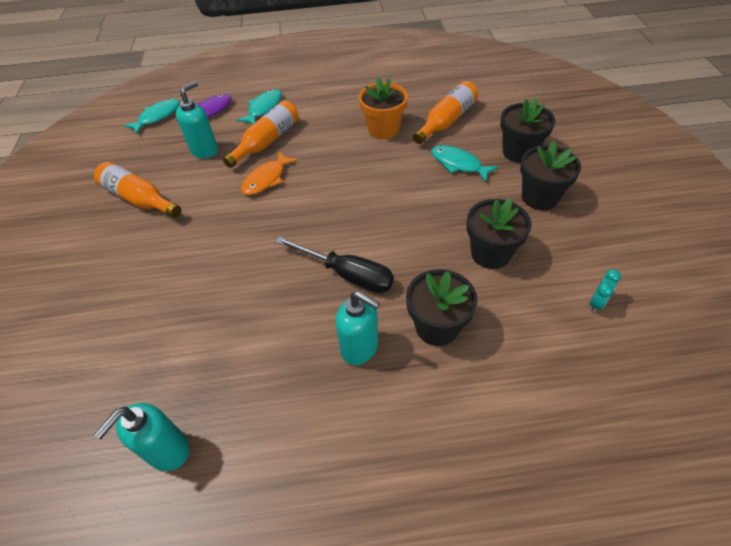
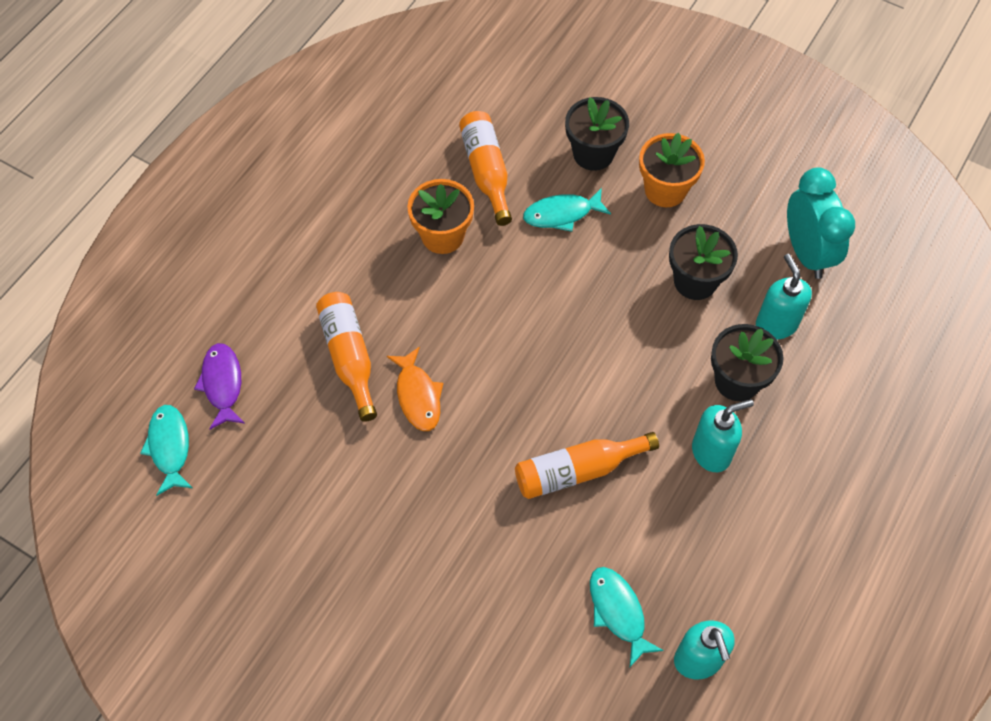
camera: 55 degrees left, 10 degrees up
orange bottle [94,162,181,218] -> orange bottle moved to [515,432,659,499]
turquoise soap dispenser [176,81,218,158] -> turquoise soap dispenser moved to [756,254,812,339]
turquoise fish [236,89,282,125] -> turquoise fish moved to [590,567,664,667]
black screwdriver [275,236,394,293] -> none
black flower pot [520,141,581,210] -> orange flower pot [639,133,705,207]
turquoise clock [590,269,621,313] -> turquoise clock [787,167,855,279], size x2.39

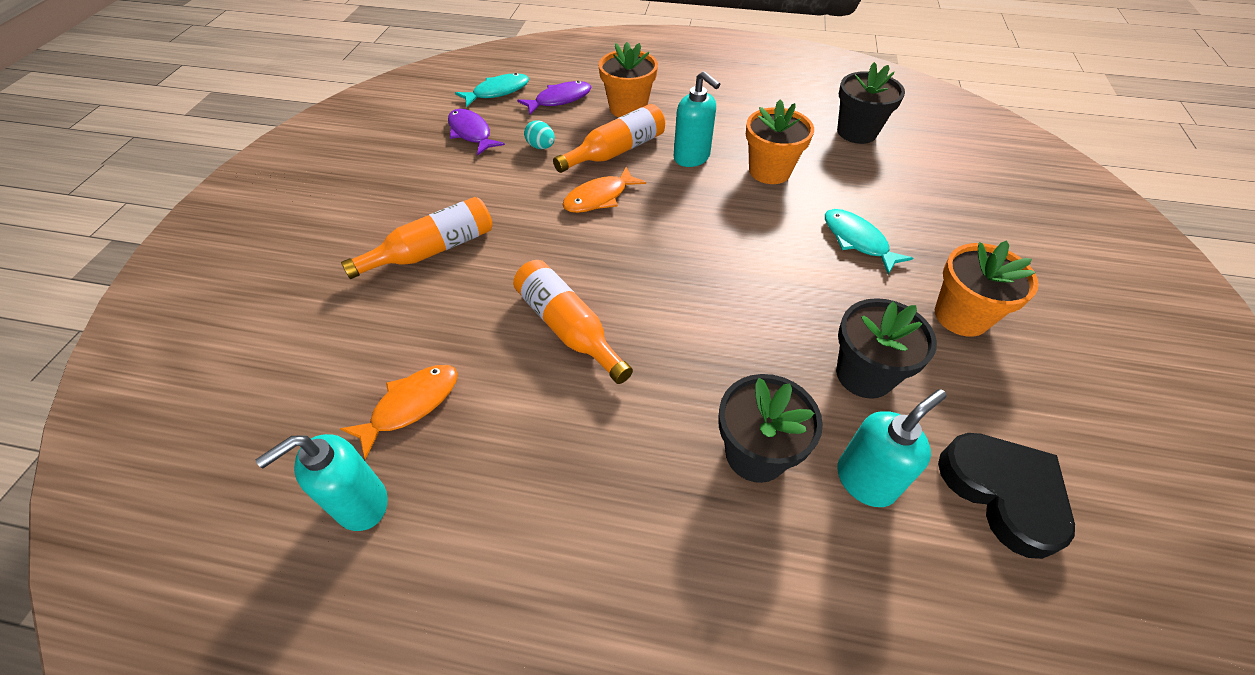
camera: 70 degrees right, 10 degrees down
orange bottle [459,111,512,226] -> orange bottle moved to [341,197,493,279]
black flower pot [565,97,629,171] -> black flower pot moved to [837,62,905,144]
turquoise fish [590,567,664,667] -> orange fish [340,365,458,459]
turquoise soap dispenser [692,399,754,472] -> turquoise soap dispenser moved to [674,71,720,167]
turquoise clock [787,167,855,279] -> black heart [938,433,1075,559]
none -> purple fish [448,109,505,156]
none -> turquoise egg [524,120,555,149]
none -> orange flower pot [599,42,658,117]

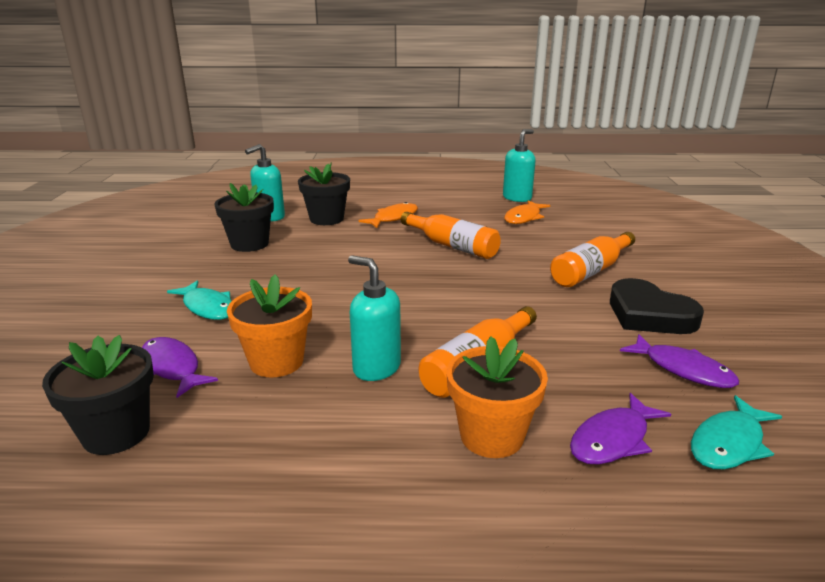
camera: 170 degrees right, 25 degrees down
turquoise egg [524,120,555,149] -> none
orange fish [562,167,646,213] -> orange fish moved to [359,202,418,228]
orange flower pot [935,240,1039,337] -> none
black heart [938,433,1075,559] -> black heart moved to [610,278,704,334]
none -> purple fish [142,337,218,398]

